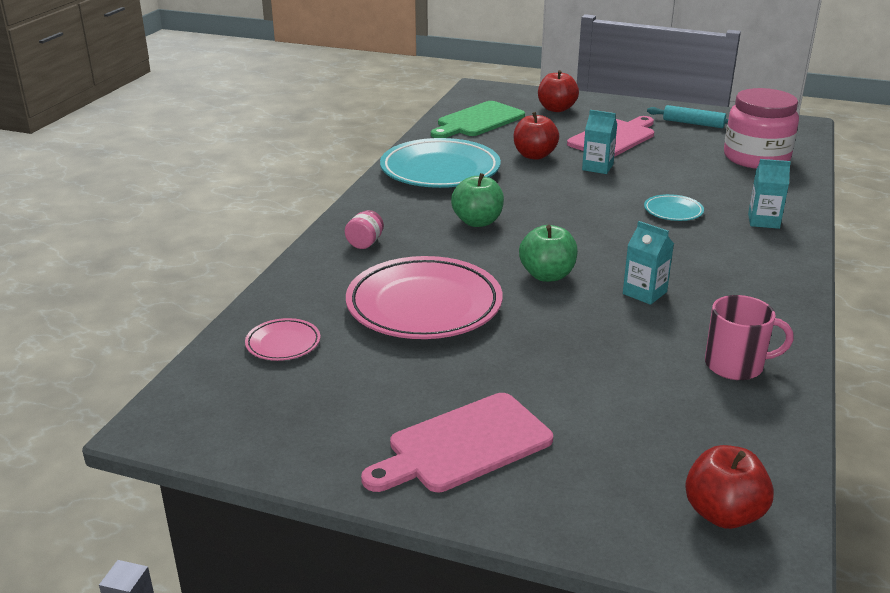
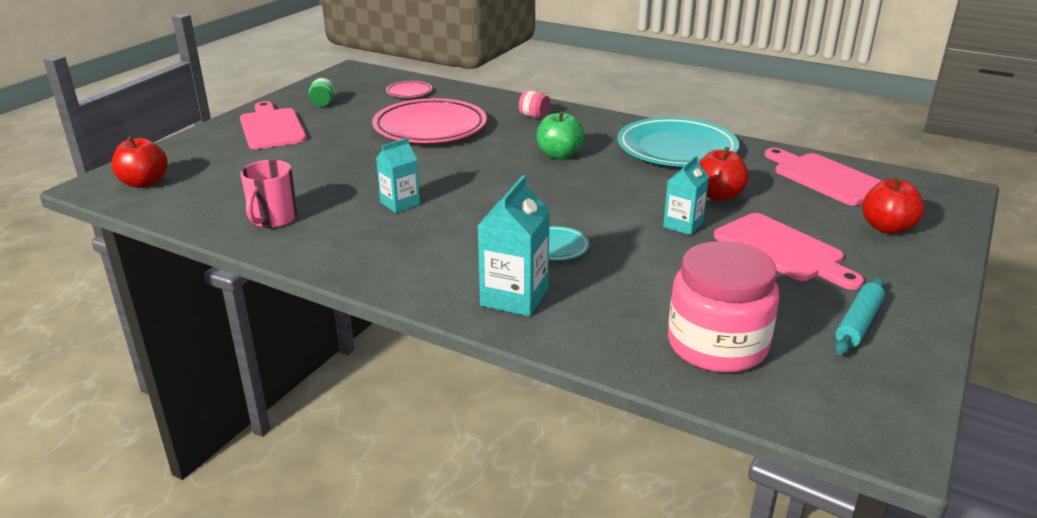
camera: 100 degrees right, 0 degrees up
green cutting board [431,101,525,138] -> pink cutting board [765,148,882,205]
green apple [519,225,578,282] -> none
turquoise carton [748,159,791,229] -> turquoise carton [478,175,550,316], size x1.53
none -> green jar [309,78,335,107]

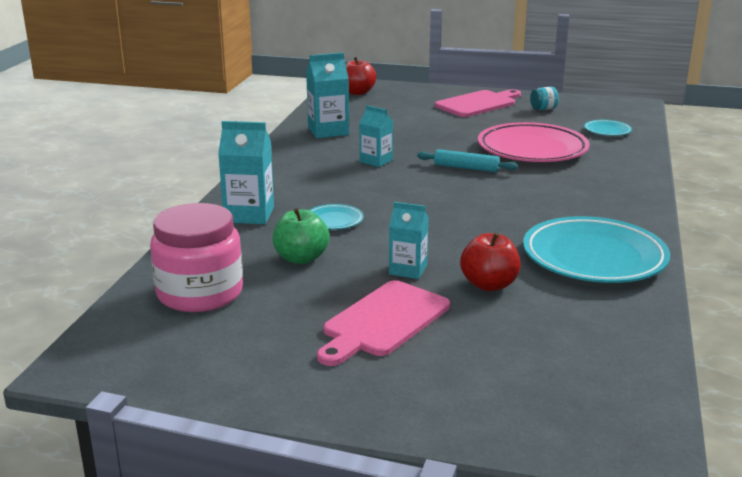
camera: 75 degrees right, 5 degrees down
pink mug [240,160,298,228] -> turquoise carton [306,53,349,138]
green jar [309,78,335,107] -> turquoise jar [530,87,558,110]
pink plate [386,81,432,97] -> turquoise plate [584,120,632,136]
pink jar [519,90,550,118] -> none
green apple [537,111,585,159] -> green apple moved to [273,208,330,264]
pink cutting board [765,148,882,205] -> none
turquoise rolling pin [835,277,885,355] -> turquoise rolling pin moved to [417,149,518,172]
red apple [862,177,925,234] -> none

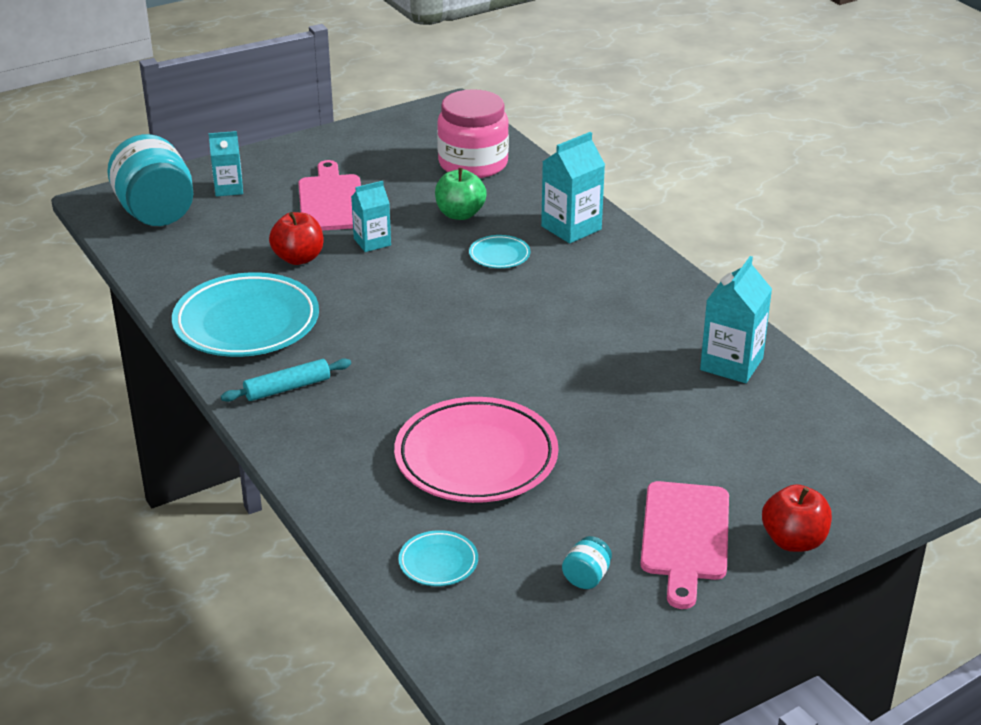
camera: 135 degrees right, 10 degrees up
red apple [345,57,376,95] -> red apple moved to [762,484,832,552]
turquoise carton [359,105,393,167] -> turquoise carton moved to [209,131,243,196]
turquoise rolling pin [417,149,518,172] -> turquoise rolling pin moved to [221,358,351,402]
none -> turquoise jar [107,134,194,226]

